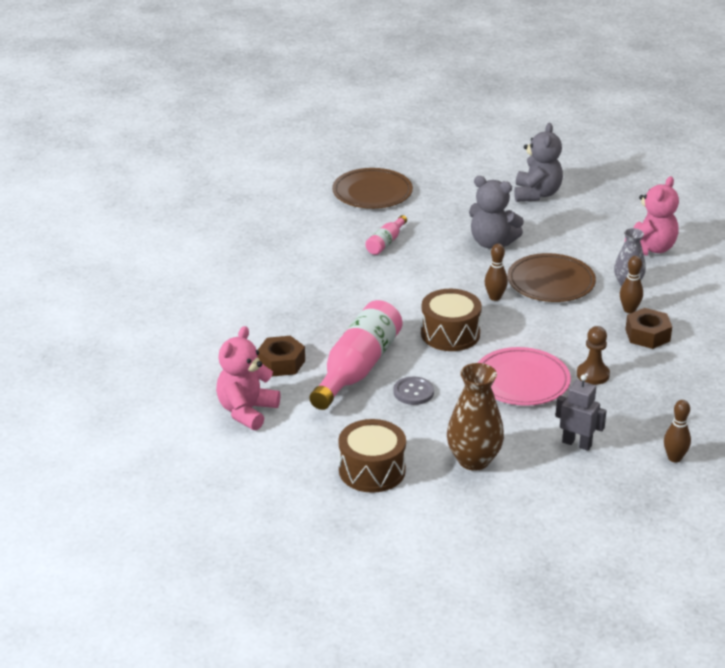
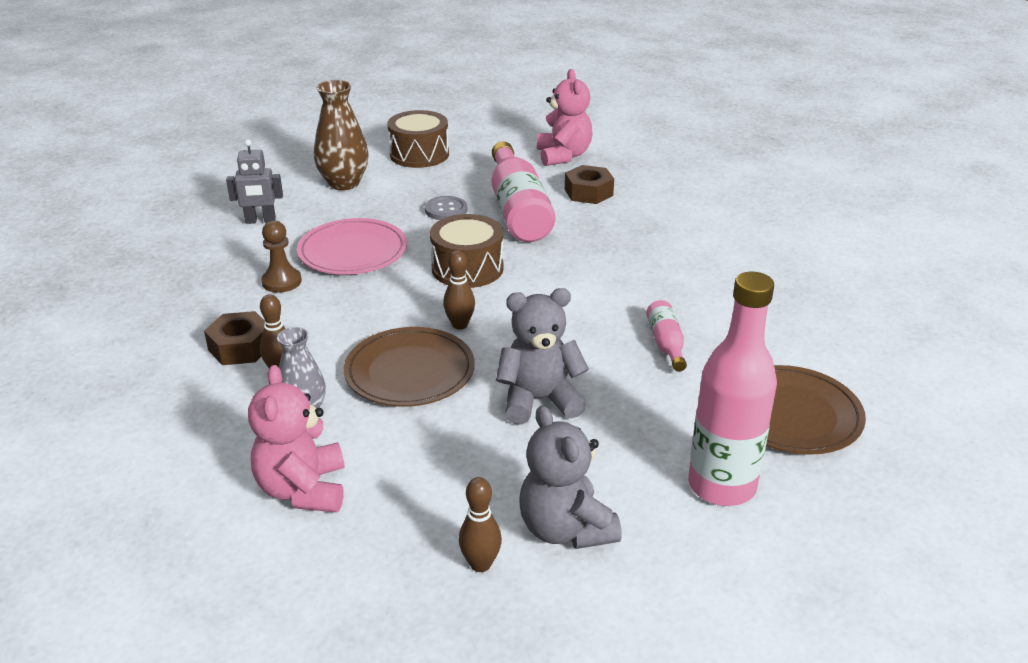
camera: 145 degrees right, 0 degrees up
brown bowling pin [664,400,691,462] -> brown bowling pin moved to [459,477,502,572]
none -> pink bottle [688,272,777,506]

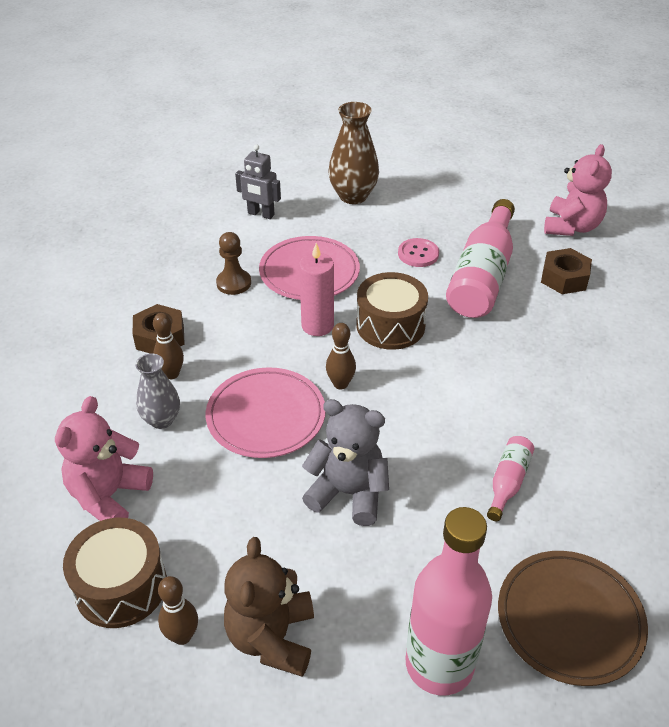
camera: 30 degrees right, 10 degrees up
brown plate [344,327,475,407] -> pink plate [206,367,325,458]
brown drum [387,110,449,168] -> brown drum moved to [63,518,167,628]
grey button [425,196,467,220] -> pink button [398,238,439,267]
grey teddy bear [519,405,622,549] -> brown teddy bear [224,537,314,677]
none -> pink candle [299,243,334,336]

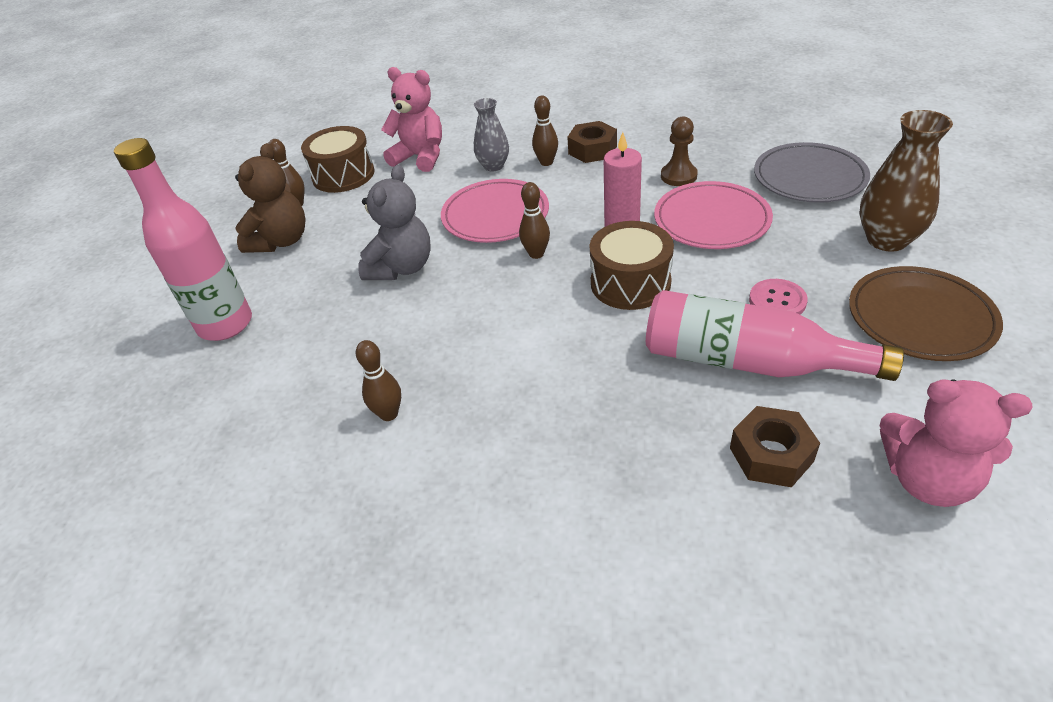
camera: 95 degrees right, 0 degrees up
brown teddy bear [224,537,314,677] -> brown teddy bear turned 105 degrees clockwise [235,143,306,253]
grey robot [235,144,281,219] -> grey plate [754,142,870,203]
pink bottle [487,436,534,521] -> none
brown plate [498,551,648,686] -> brown plate moved to [849,266,1003,361]
none -> brown bowling pin [356,340,401,421]

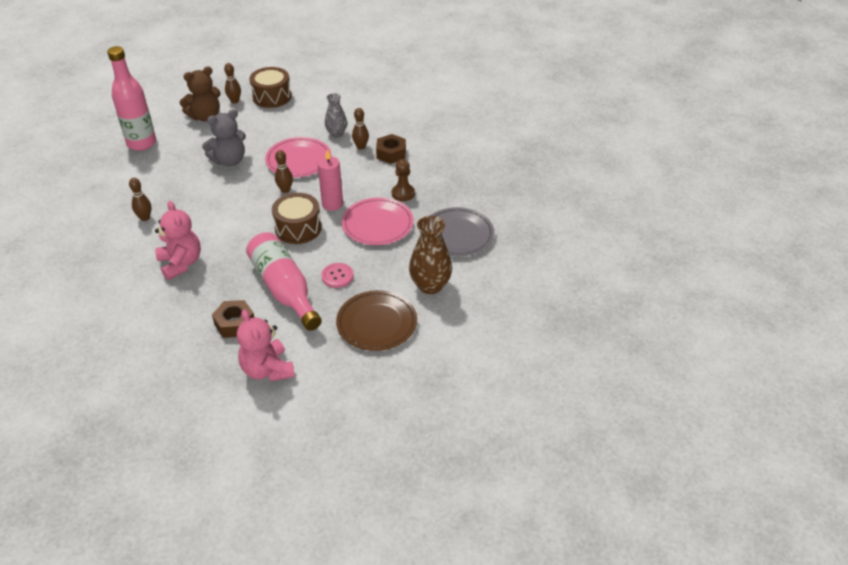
camera: 35 degrees right, 0 degrees up
pink teddy bear [381,67,442,172] -> pink teddy bear moved to [155,201,201,280]

